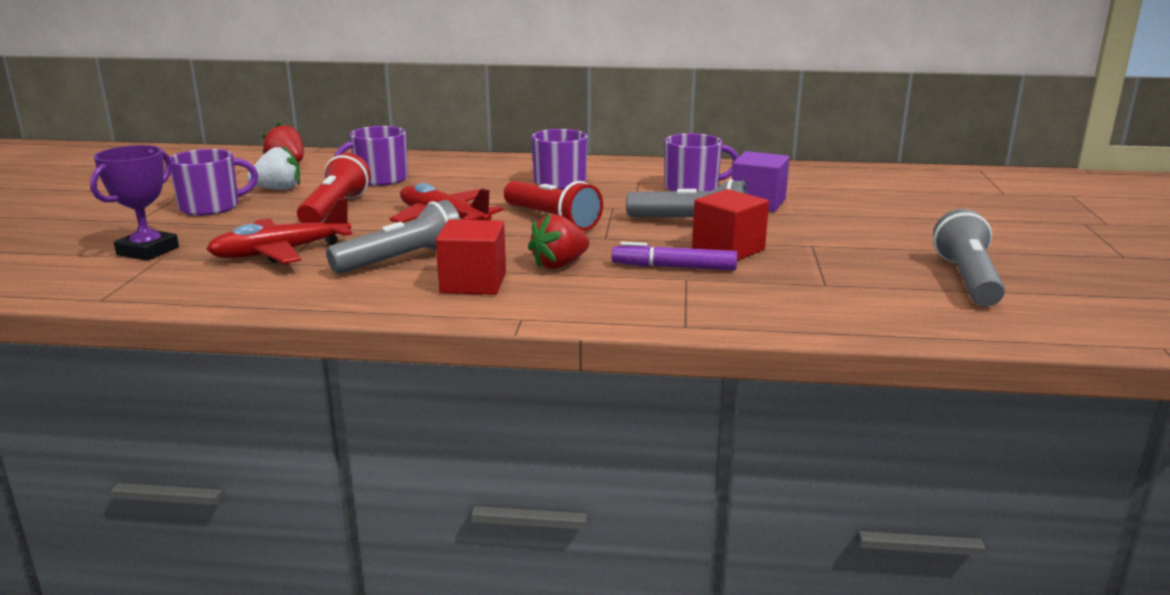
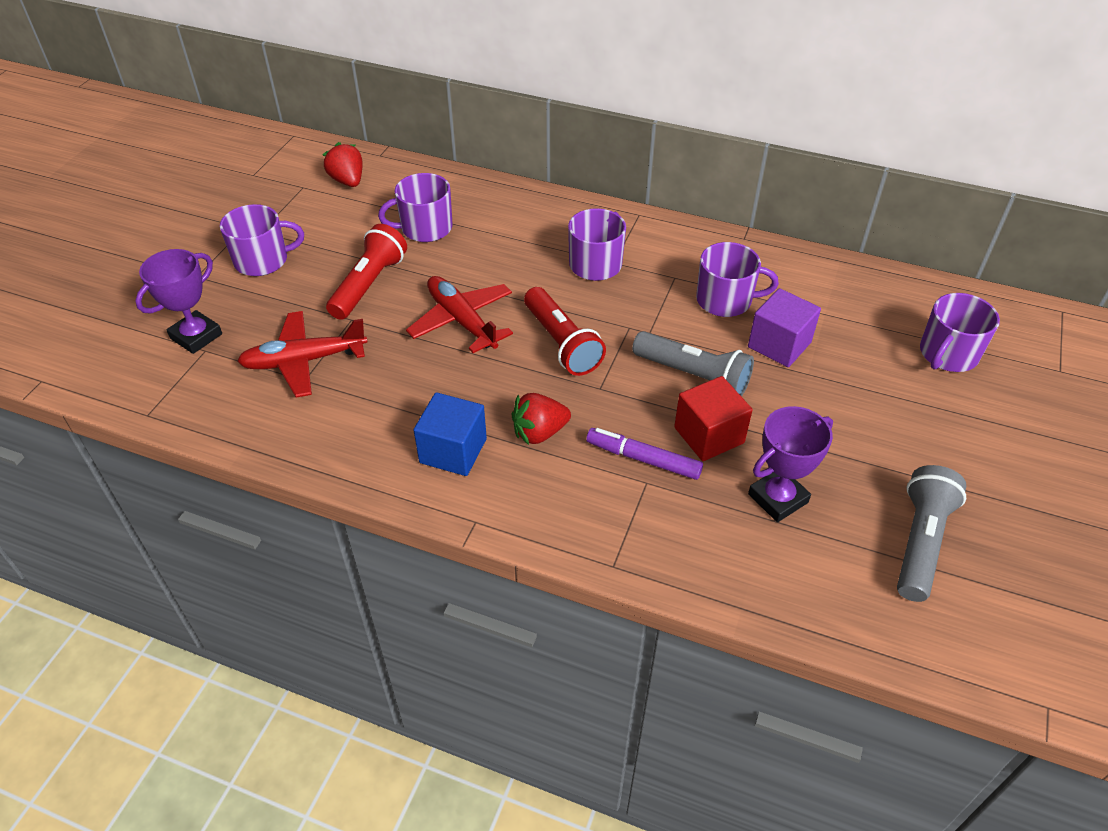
camera: 15 degrees right, 25 degrees up
white strawberry [247,145,300,190] -> none
grey flashlight [326,200,461,274] -> none
red cube [436,219,506,295] -> blue cube [414,392,487,476]
none -> purple trophy [748,406,833,522]
none -> purple mug [920,293,1000,372]

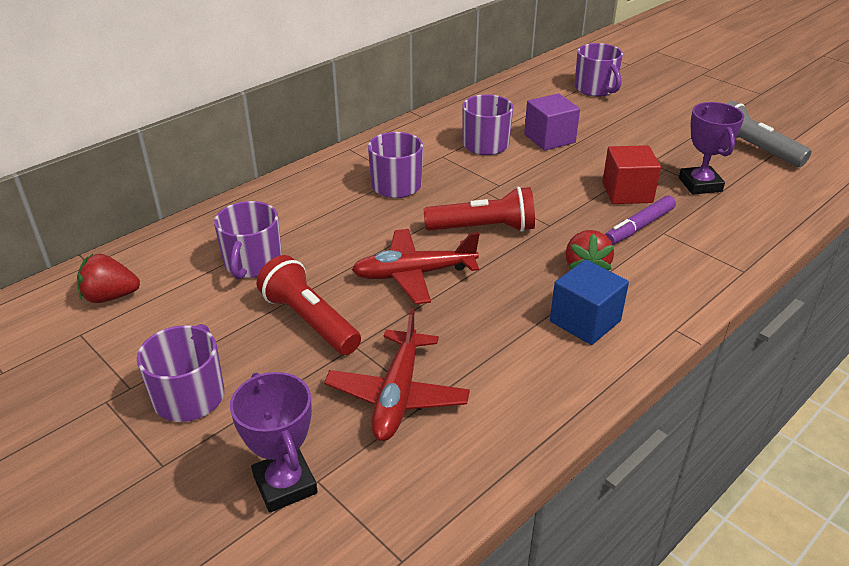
camera: 65 degrees left, 10 degrees down
grey flashlight [632,331,754,397] -> none

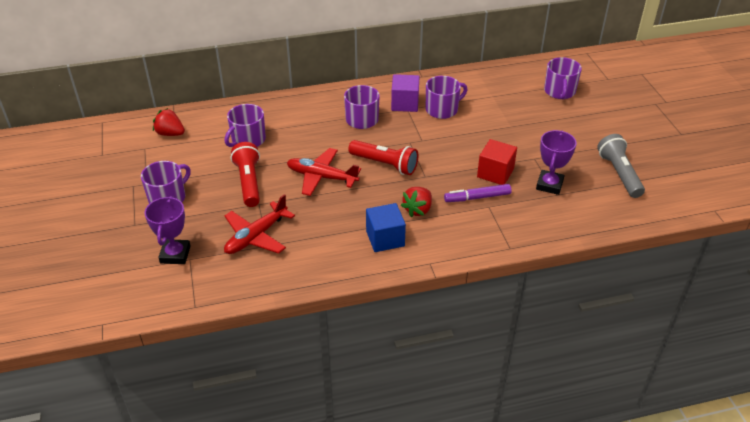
camera: 30 degrees right, 5 degrees up
purple cube [524,93,580,151] -> purple cube moved to [391,74,420,112]

